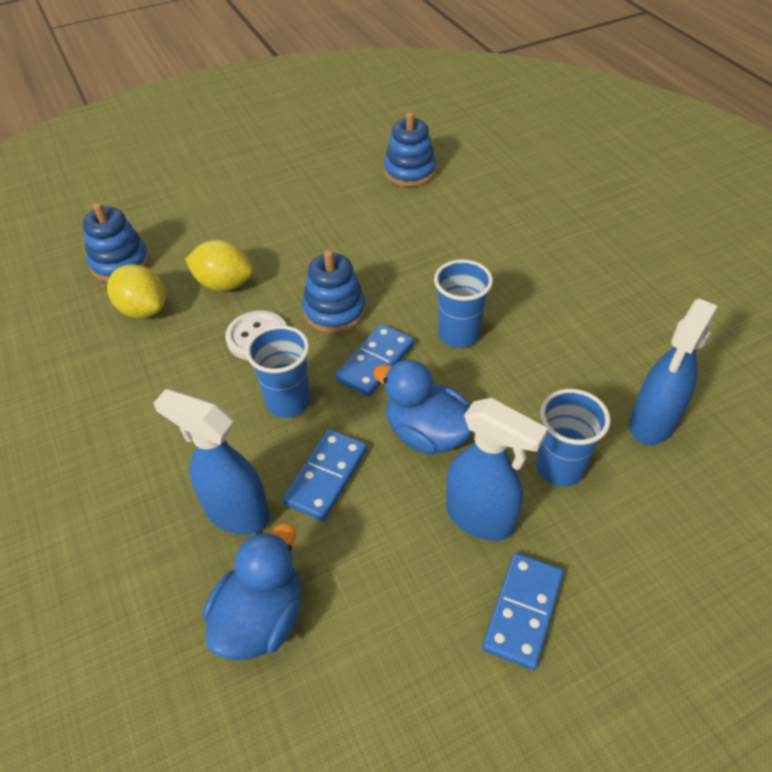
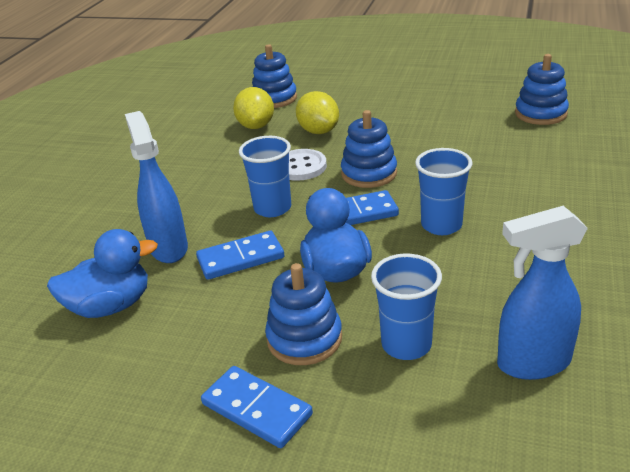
camera: 45 degrees right, 15 degrees down
blue spray bottle [446,398,548,541] -> blue stacking toy [265,263,342,365]
blue domino [482,553,564,670] -> blue domino turned 60 degrees clockwise [201,366,313,448]

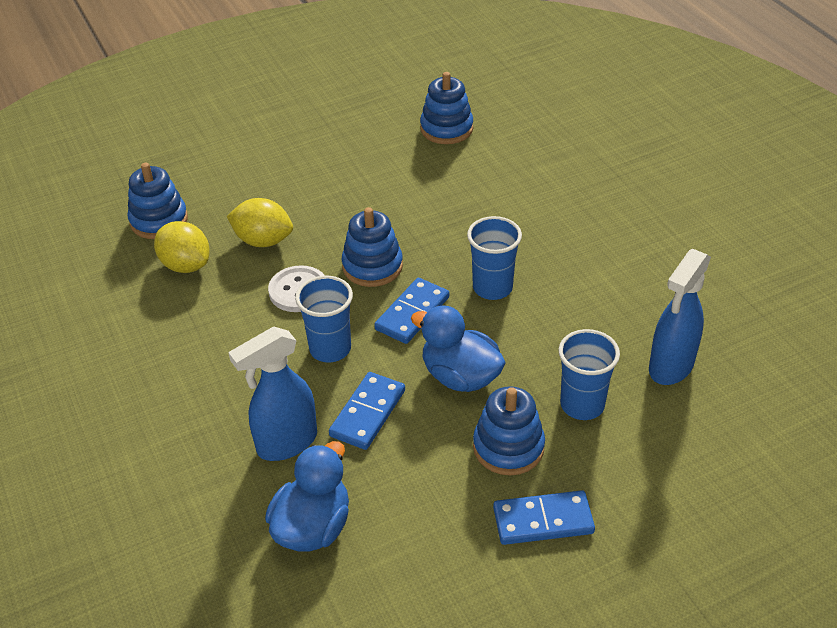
camera: 45 degrees left, 10 degrees up
blue spray bottle [125,111,188,263] -> blue spray bottle turned 60 degrees counterclockwise [228,327,317,461]

